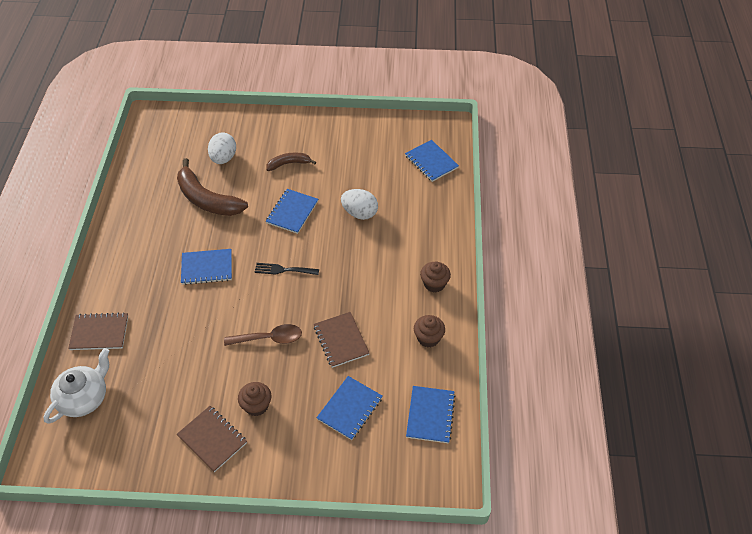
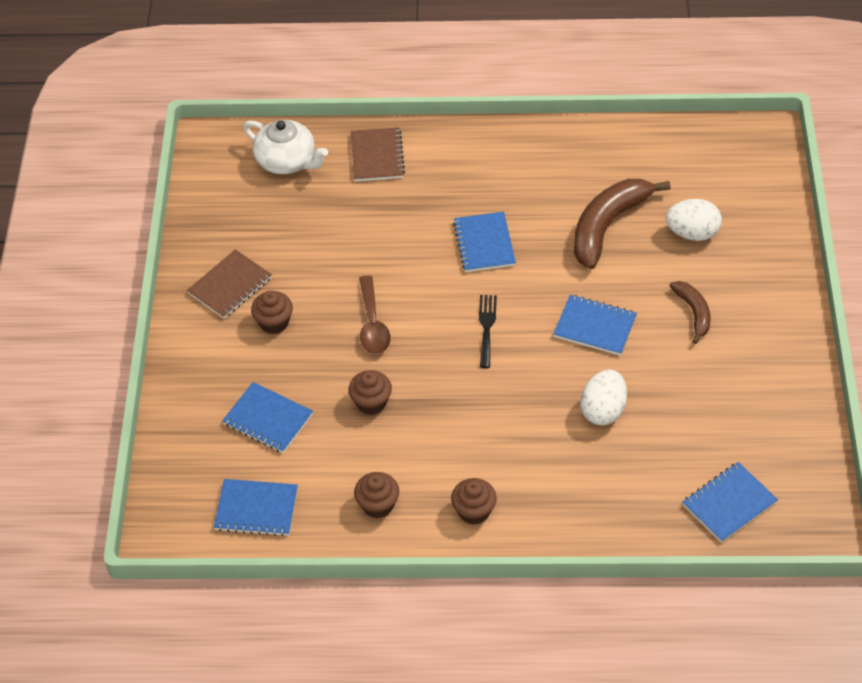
camera: 90 degrees right, 0 degrees up
brown notebook [314,312,369,368] -> brown cupcake [349,370,392,415]

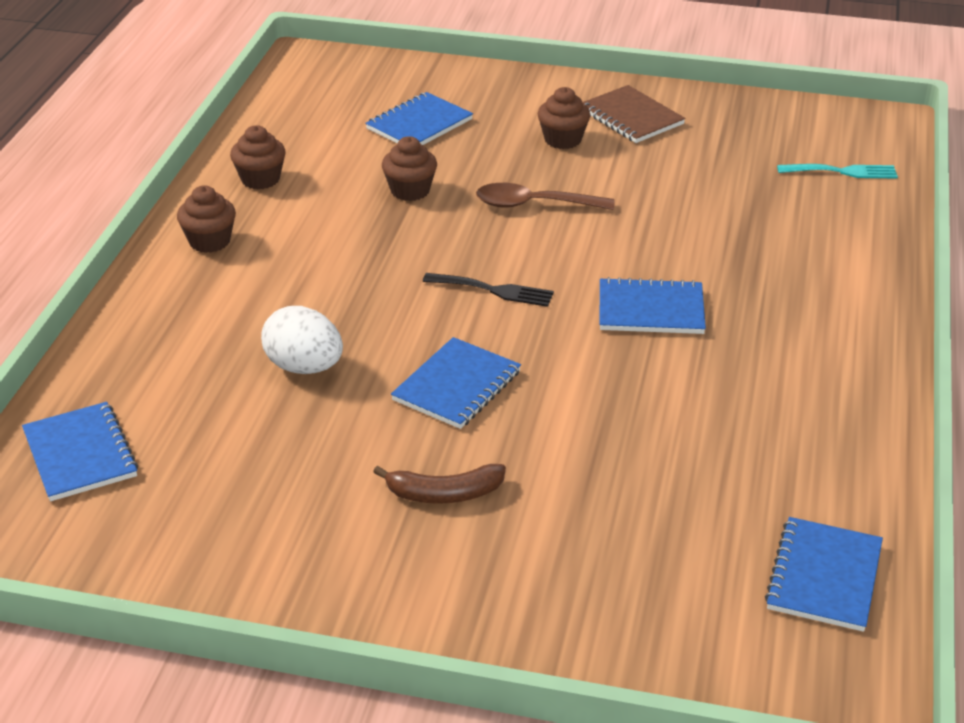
camera: 100 degrees right, 15 degrees down
blue notebook [214,479,298,537] -> blue notebook moved to [765,517,883,632]
white teapot [243,120,328,174] -> turquoise fork [777,164,898,179]
brown notebook [351,127,405,182] -> none
brown banana [574,179,671,269] -> none
white egg [666,199,722,241] -> none

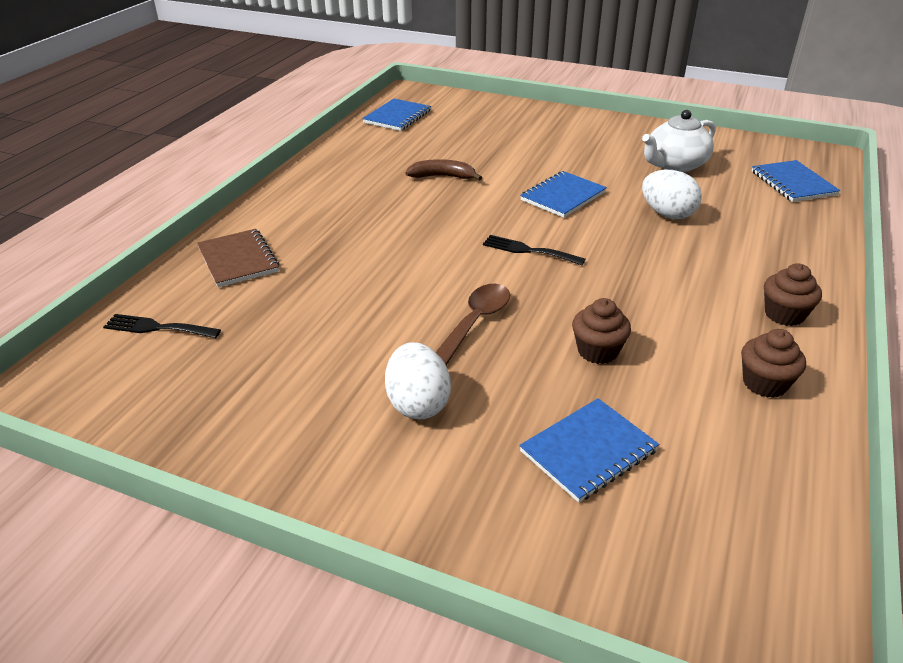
camera: 170 degrees left, 0 degrees up
brown banana [373,464,506,504] -> brown banana moved to [405,159,482,181]
brown spoon [476,183,615,210] -> brown spoon turned 75 degrees counterclockwise [436,284,510,365]
brown cupcake [538,87,590,149] -> white egg [385,342,451,419]
brown notebook [582,85,686,143] -> brown notebook moved to [197,229,280,287]
blue notebook [599,277,706,334] -> none
turquoise fork [777,164,898,179] -> black fork [103,314,221,338]
none -> white teapot [642,110,716,172]

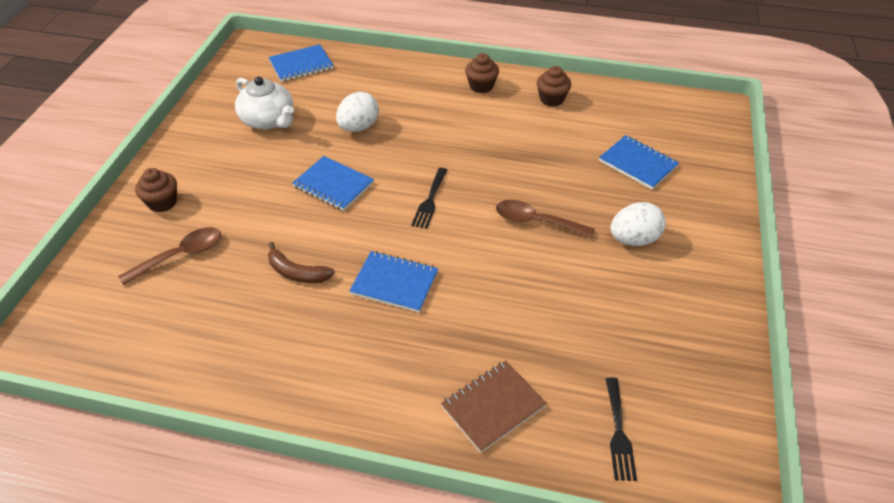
camera: 100 degrees left, 10 degrees up
blue notebook [362,99,431,131] -> blue notebook moved to [349,251,438,312]
brown banana [405,159,482,181] -> brown banana turned 60 degrees counterclockwise [268,242,335,283]
brown cupcake [572,298,631,364] -> brown cupcake moved to [135,168,177,212]
none -> brown spoon [118,227,221,285]

